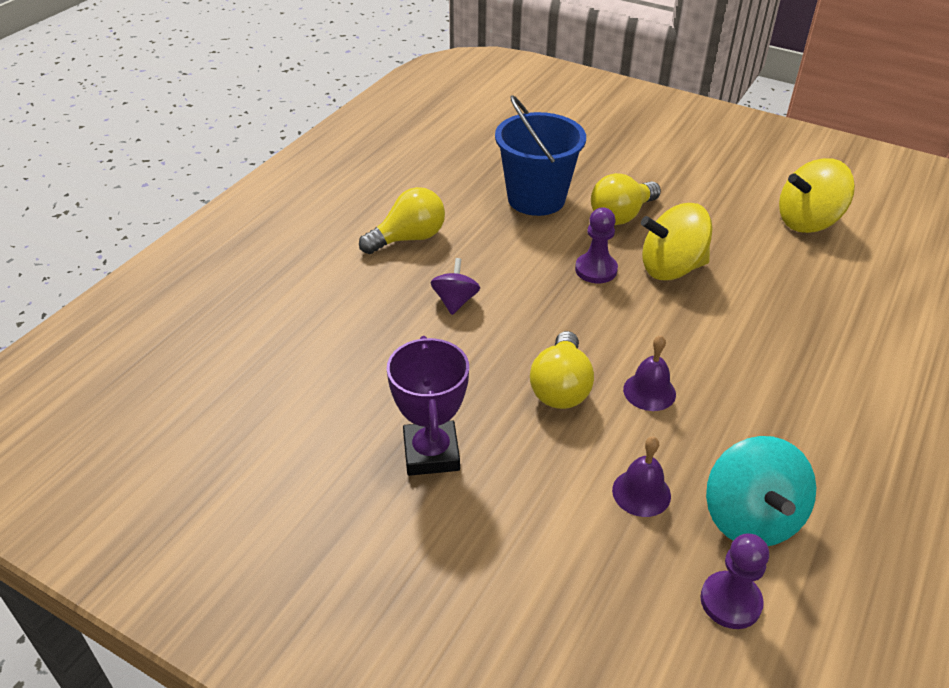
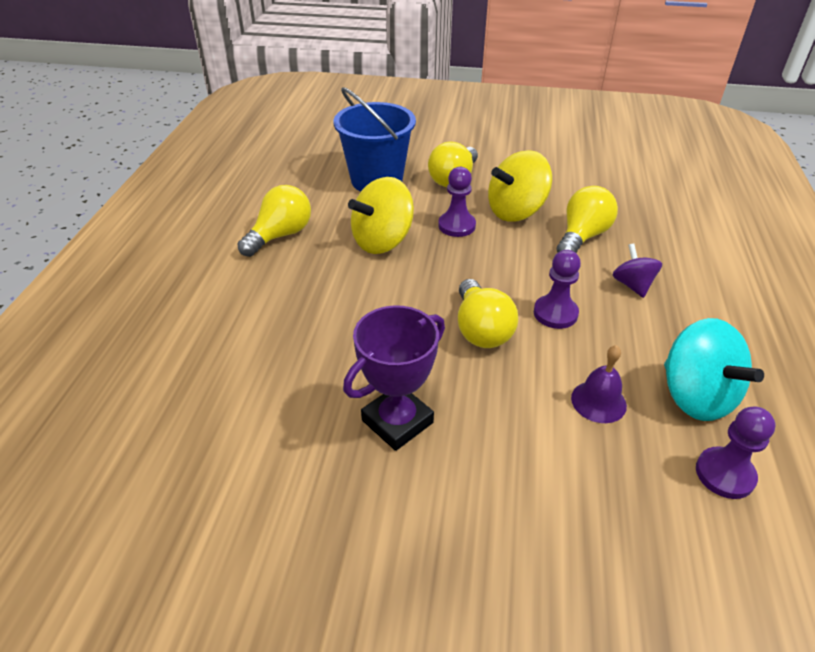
camera: 20 degrees left, 0 degrees up
purple trophy [387,336,469,476] -> purple trophy turned 75 degrees clockwise [343,305,445,451]
purple spinning top [431,258,480,315] -> purple spinning top moved to [613,244,662,298]
purple bell [623,335,676,411] -> purple pawn [534,250,581,329]
yellow spinning top [779,158,855,233] -> yellow spinning top moved to [348,177,414,254]
none -> yellow light bulb [557,186,618,253]

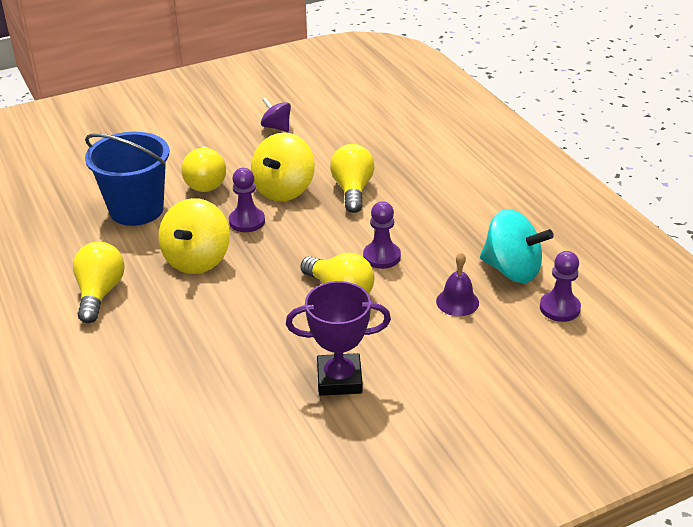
camera: 35 degrees left, 5 degrees down
purple trophy [343,305,445,451] -> purple trophy turned 75 degrees clockwise [286,281,391,396]
purple spinning top [613,244,662,298] -> purple spinning top moved to [261,97,291,132]

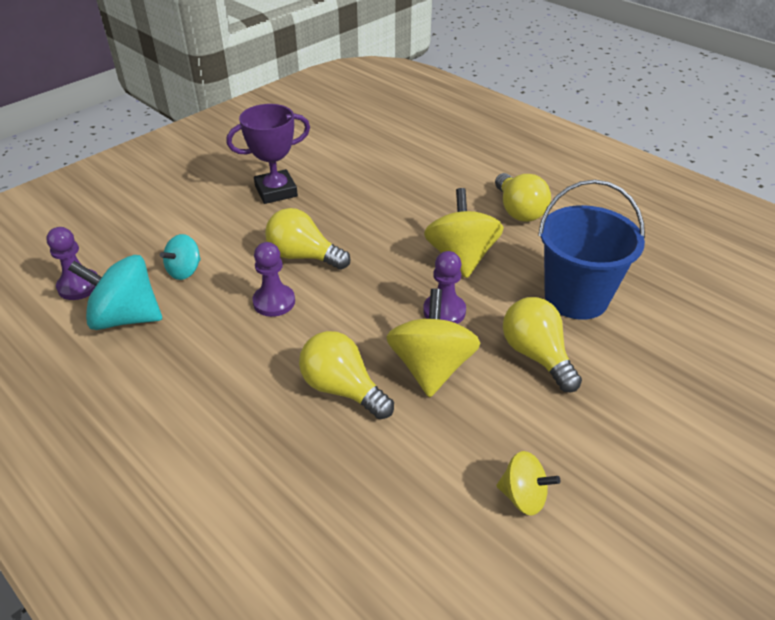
camera: 160 degrees right, 5 degrees up
purple spinning top [261,97,291,132] -> yellow spinning top [496,451,560,516]
yellow light bulb [330,144,375,213] -> yellow light bulb turned 150 degrees clockwise [299,331,394,419]
purple bell [436,252,479,316] -> turquoise spinning top [160,234,201,280]

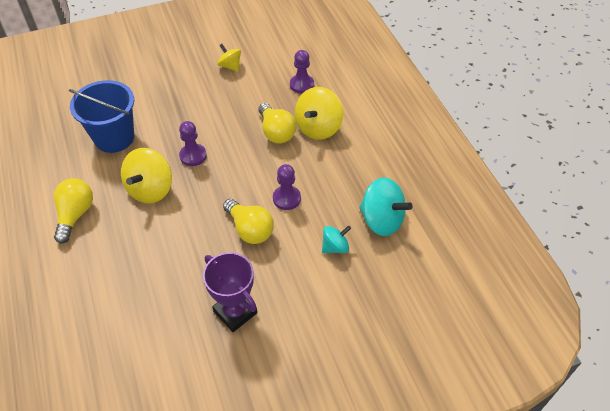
camera: 155 degrees left, 10 degrees up
purple pawn [47,227,98,300] -> purple pawn moved to [290,50,314,94]
purple trophy [227,104,310,204] -> purple trophy turned 45 degrees clockwise [203,252,257,332]
yellow spinning top [386,289,481,398] -> yellow spinning top moved to [295,87,343,140]
yellow light bulb [503,297,582,392] -> none

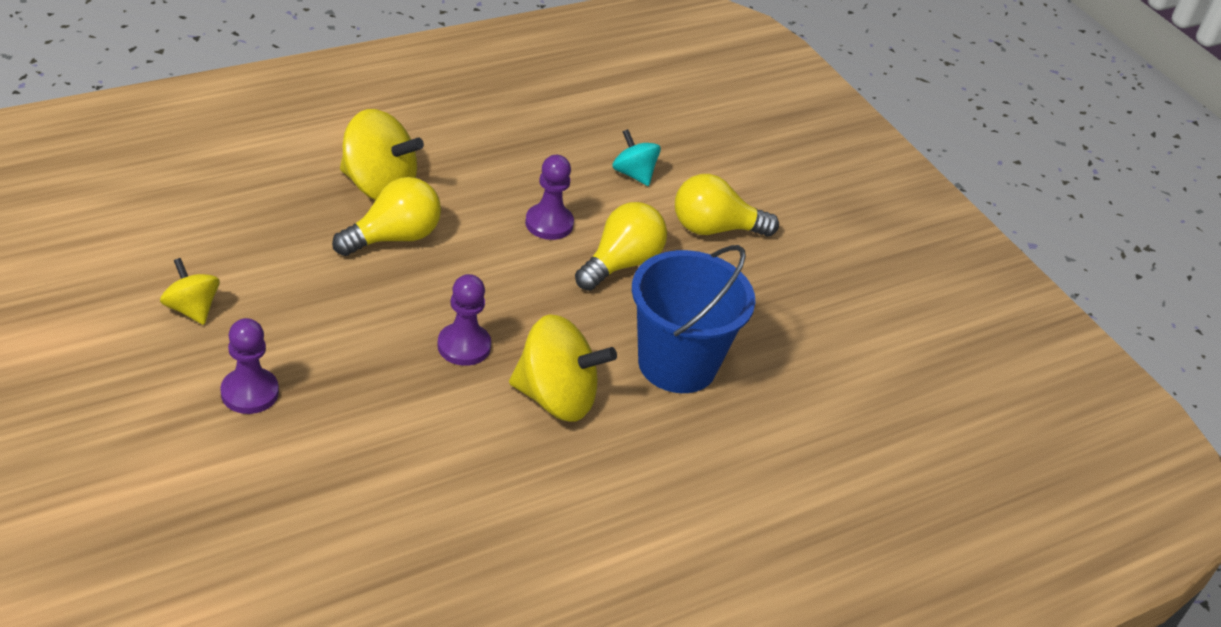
camera: 105 degrees left, 10 degrees down
yellow light bulb [54,178,93,244] -> yellow light bulb moved to [675,174,779,237]
blue bucket [69,80,134,153] -> blue bucket moved to [632,245,755,393]
purple trophy [203,252,257,332] -> none
yellow spinning top [218,44,241,72] -> yellow spinning top turned 105 degrees clockwise [160,258,220,325]
purple pawn [290,50,314,94] -> purple pawn moved to [220,318,279,414]
turquoise spinning top [359,177,412,236] -> none

